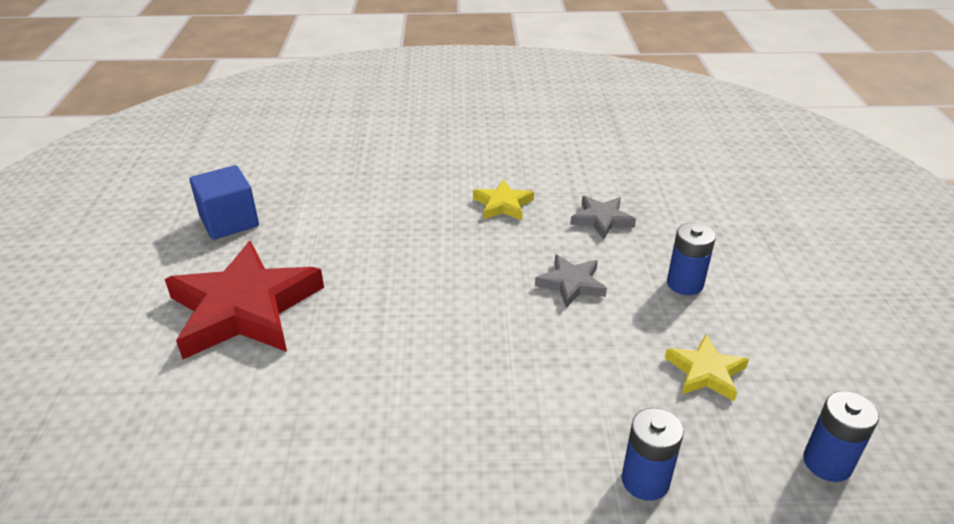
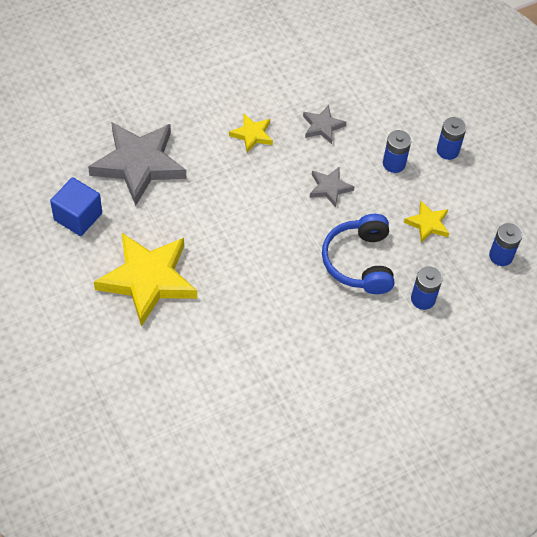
camera: 30 degrees left, 20 degrees up
red star [165,241,324,359] -> yellow star [94,233,197,327]
none -> grey star [88,122,186,206]
none -> blue headphones [322,214,394,294]
none -> blue battery [437,117,467,160]

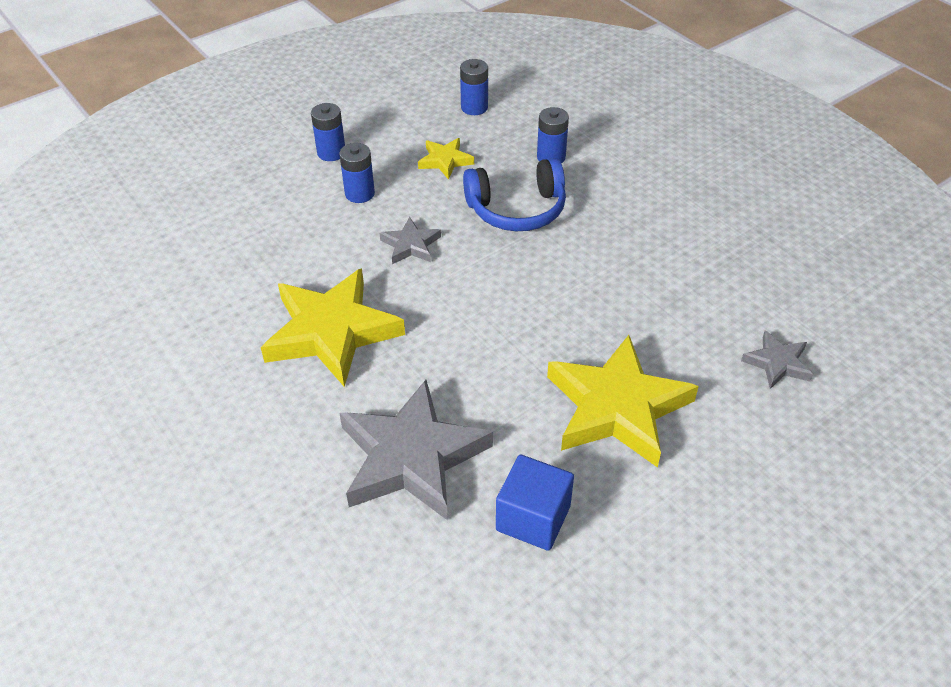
camera: 95 degrees left, 10 degrees down
yellow star [229,114,273,153] -> yellow star [261,268,405,387], size x2.11
grey star [303,105,346,144] -> grey star moved to [741,330,813,389]

